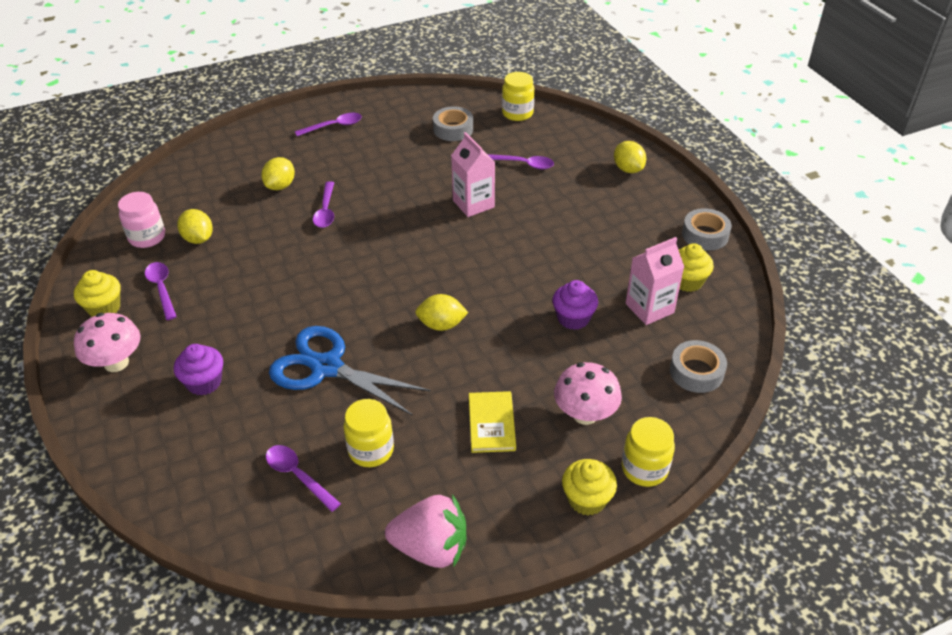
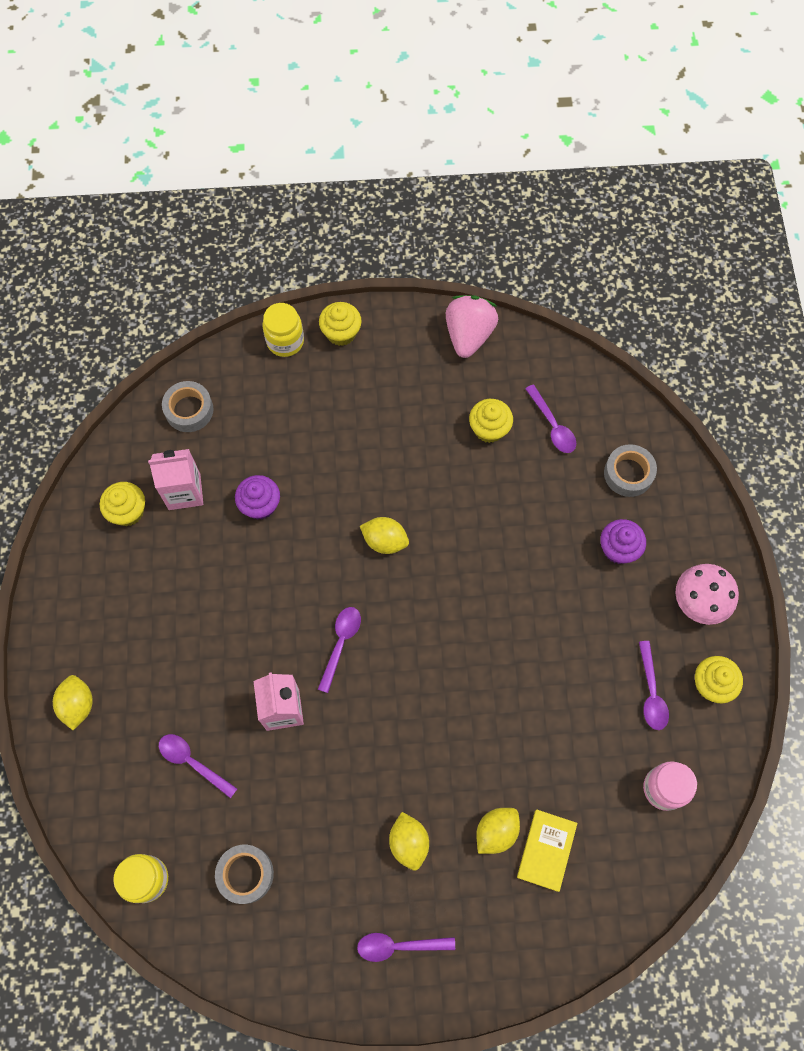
camera: 160 degrees left, 25 degrees up
yellow lemon [177,209,213,244] -> yellow lemon moved to [389,812,429,870]
blue scissors [269,326,431,416] -> none
purple spoon [313,181,334,228] -> purple spoon moved to [318,607,361,693]
yellow jar [344,399,394,467] -> yellow cupcake [469,399,513,443]
pink strawberry [385,494,466,568] -> pink strawberry turned 75 degrees clockwise [446,295,498,358]
yellow book [469,391,516,453] -> yellow book moved to [517,810,577,892]
pink mushroom [554,362,622,425] -> none
grey tape [682,208,732,251] -> grey tape moved to [604,444,657,497]

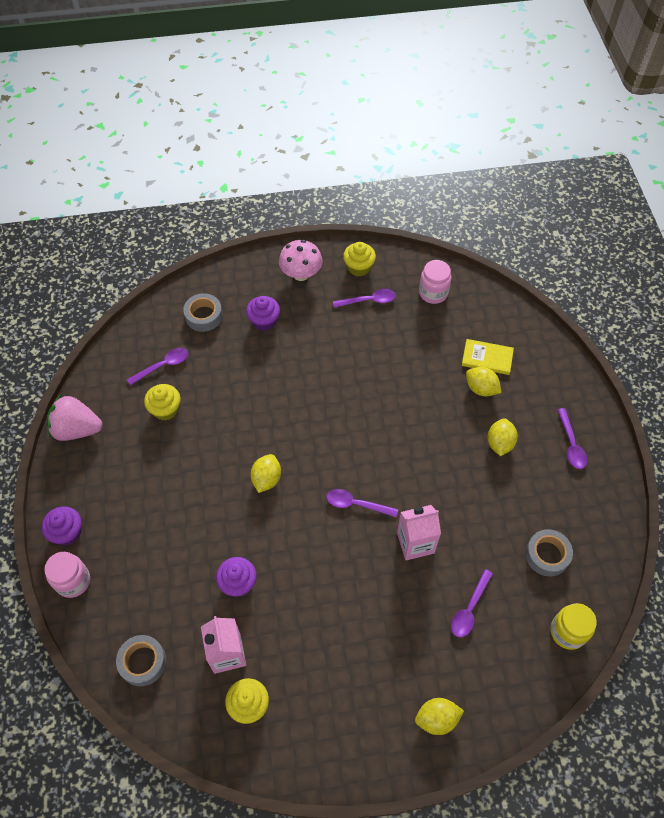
camera: 95 degrees left, 10 degrees down
yellow jar [262,303,304,357] -> pink jar [44,552,90,598]
yellow cupcake [319,302,362,346] -> purple cupcake [42,506,82,545]
yellow lemon [389,812,429,870] -> yellow lemon turned 60 degrees counterclockwise [488,418,518,456]

